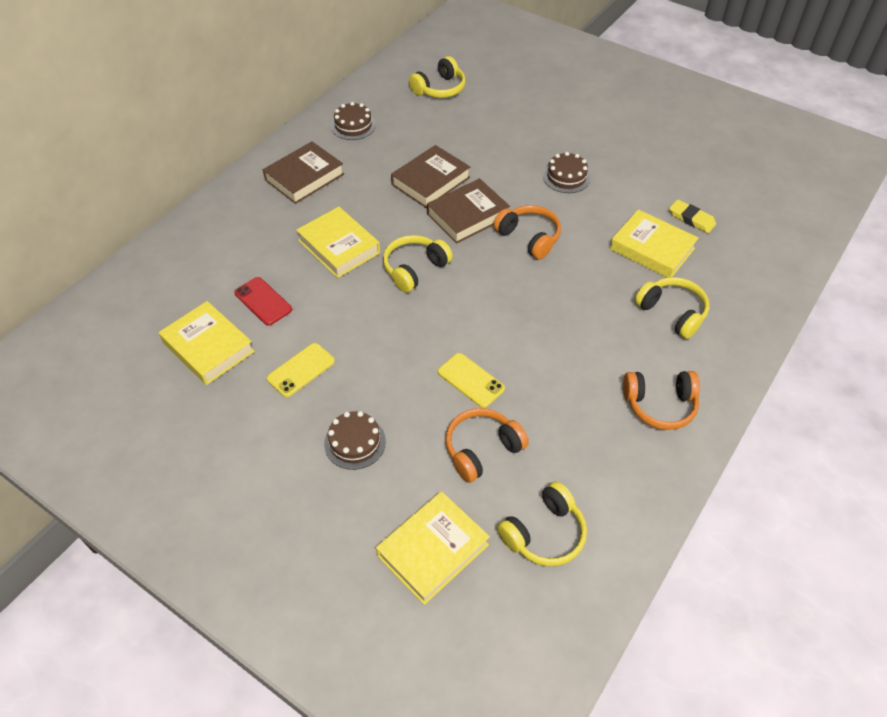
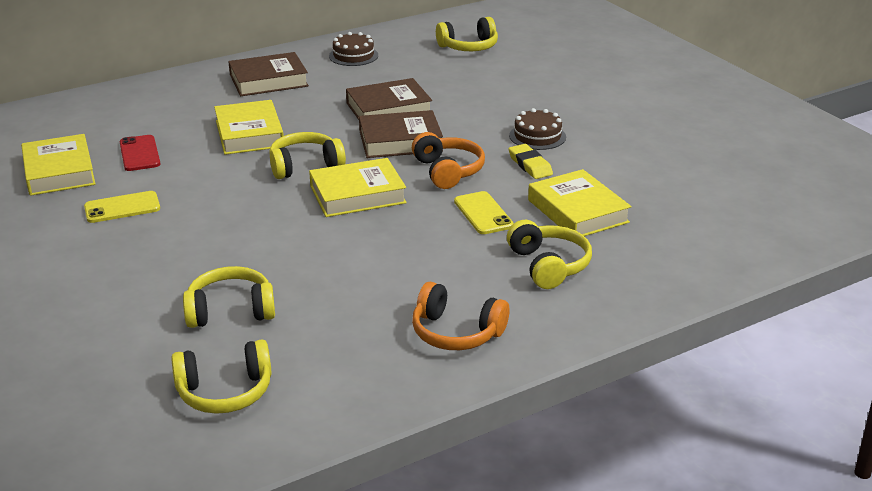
camera: 25 degrees right, 20 degrees down
brown cake [324,411,386,470] -> none
yellow book [376,491,490,605] -> yellow book moved to [309,158,407,217]
yellow phone [438,353,505,408] -> yellow phone moved to [454,191,514,234]
orange headphones [446,408,529,483] -> yellow headphones [183,266,275,328]
yellow eraser [669,199,716,233] -> yellow eraser moved to [508,144,553,179]

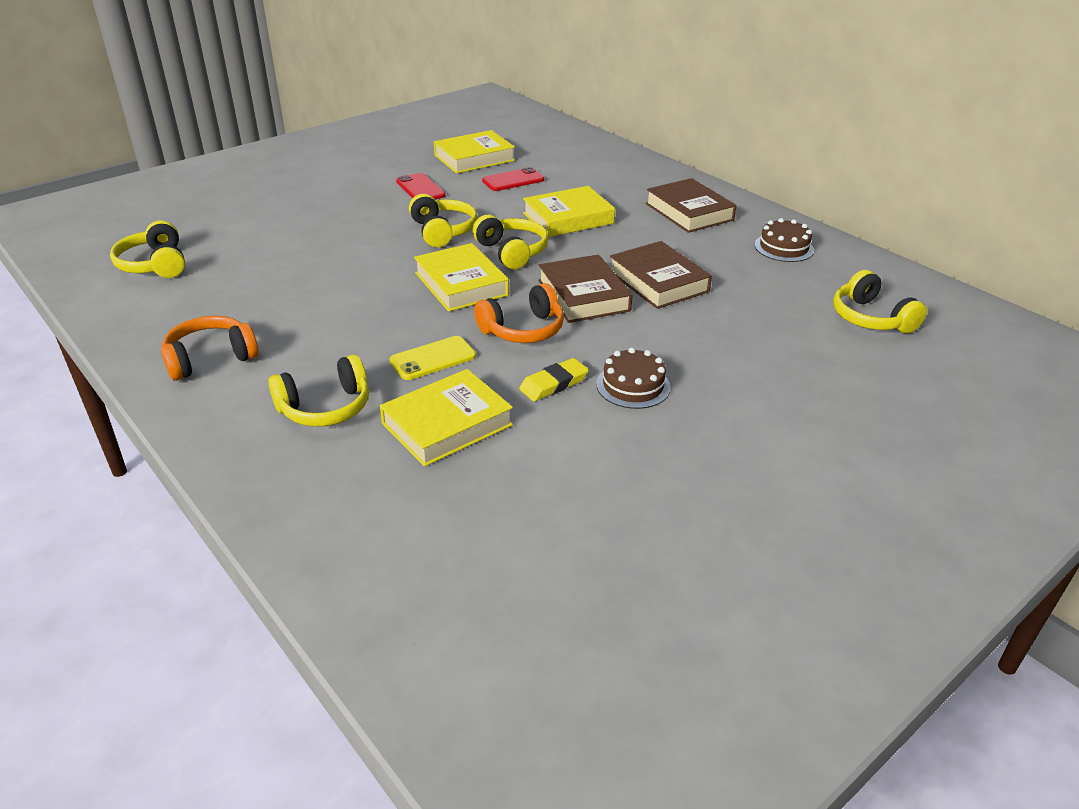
camera: 80 degrees right, 5 degrees up
yellow phone [84,191,160,223] -> red phone [396,173,446,200]
yellow headphones [183,266,275,328] -> yellow headphones moved to [409,194,478,247]
orange headphones [412,281,509,350] -> orange headphones turned 45 degrees clockwise [161,316,259,381]

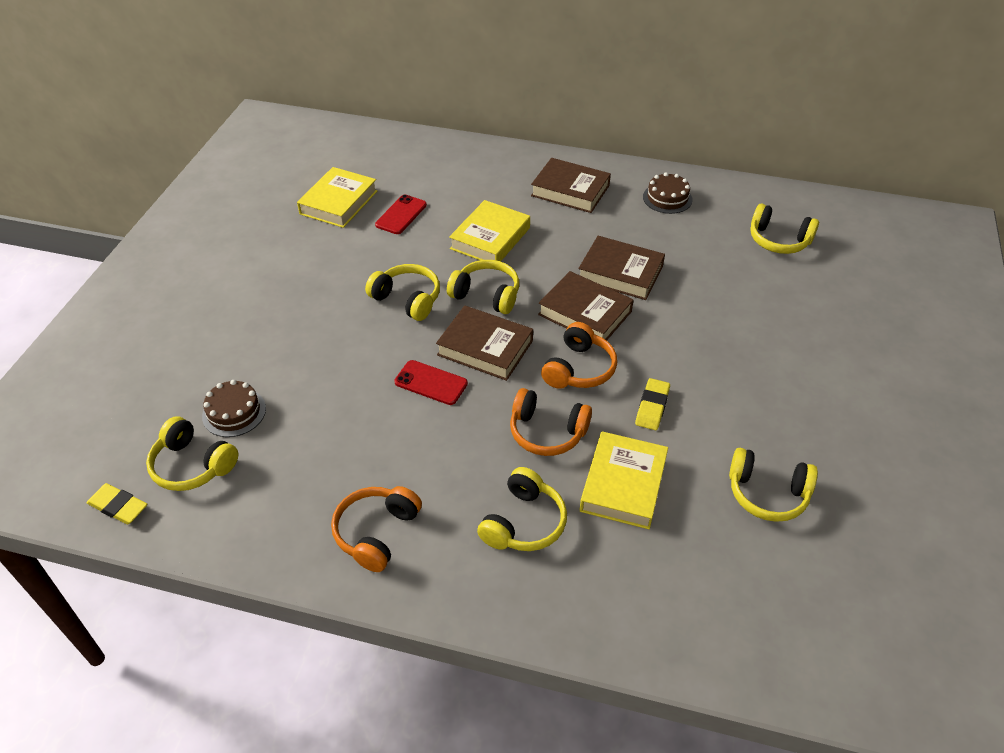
camera: 35 degrees left, 10 degrees up
yellow phone [390,336,476,380] -> orange headphones [510,388,592,456]
red phone [396,173,446,200] -> red phone moved to [394,360,468,405]
yellow book [414,243,509,312] -> brown book [436,305,533,381]
brown cake [596,348,671,409] -> brown cake moved to [202,380,266,437]
none -> yellow eraser [87,483,147,524]
none -> yellow headphones [729,448,818,522]

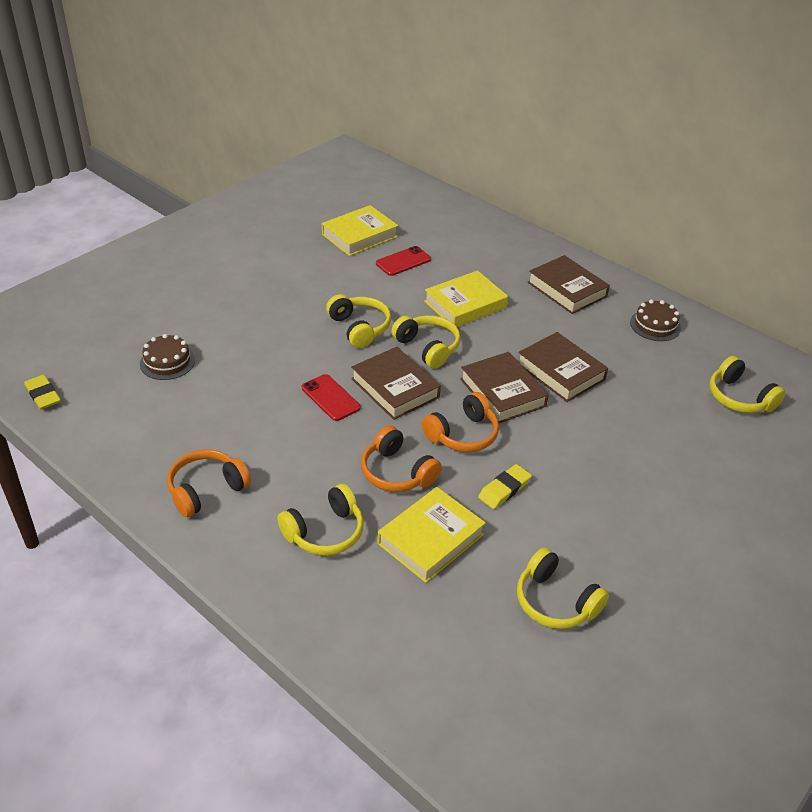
camera: 25 degrees right, 5 degrees down
yellow headphones [146,416,238,491] -> none

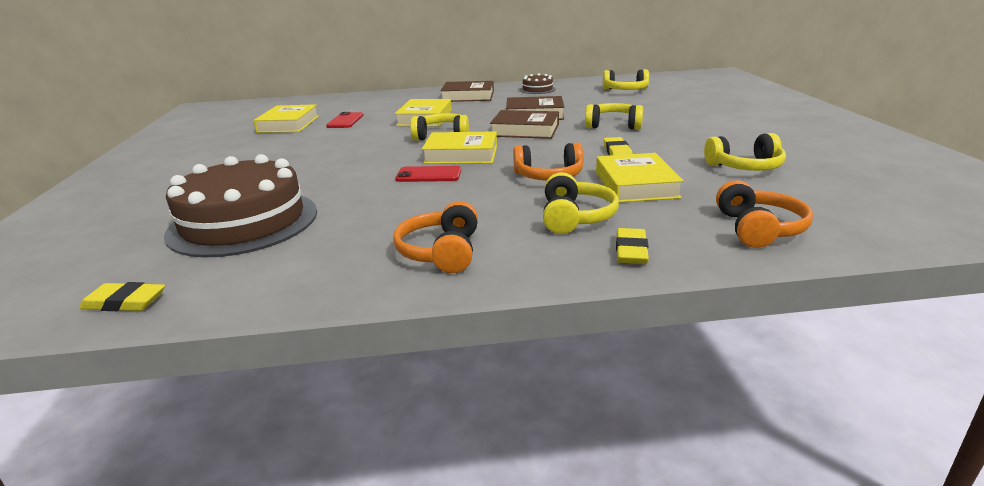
camera: 45 degrees left, 15 degrees down
brown cake [140,334,195,380] -> brown cake [164,154,317,258], size x2.18
yellow headphones [326,294,391,348] -> yellow headphones moved to [585,103,643,130]
brown book [351,347,441,420] -> yellow book [422,131,497,164]
orange headphones [422,392,499,452] -> orange headphones moved to [716,180,813,248]
none -> yellow eraser [616,228,649,264]

